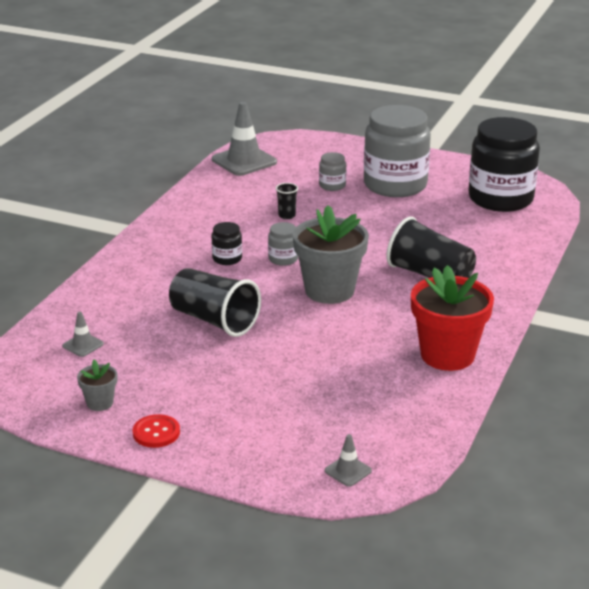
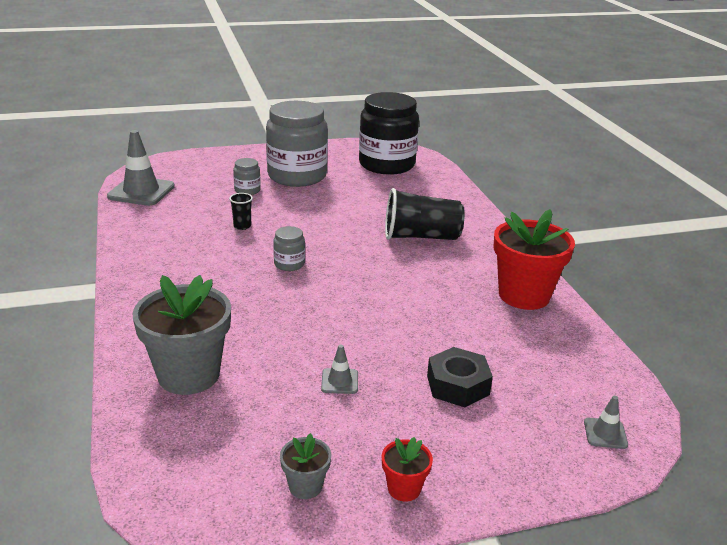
camera: 40 degrees left, 0 degrees up
grey traffic cone [62,312,104,357] -> grey traffic cone moved to [321,345,358,394]
red button [133,414,180,448] -> red flower pot [382,437,433,502]
black cup [169,268,261,337] -> none
black jar [211,222,242,265] -> none
grey flower pot [293,205,369,304] -> grey flower pot moved to [132,275,231,395]
none -> black nut [427,347,493,407]

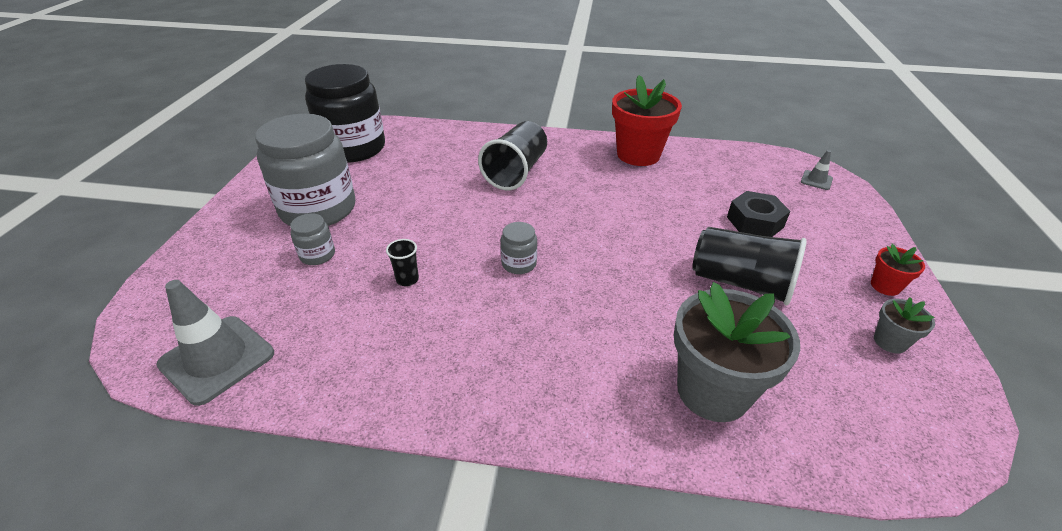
camera: 65 degrees left, 10 degrees up
grey traffic cone [321,345,358,394] -> black cup [692,227,807,305]

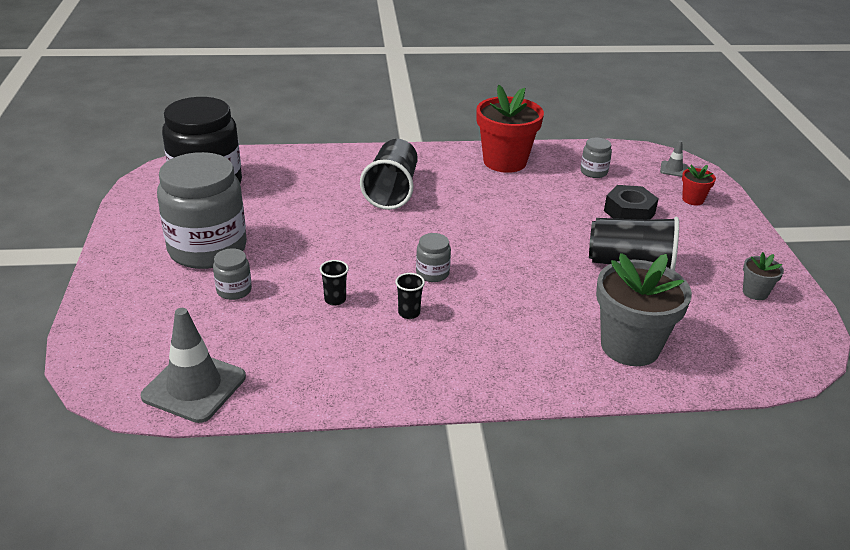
camera: 15 degrees left, 5 degrees down
red flower pot [871,244,925,296] -> red flower pot moved to [682,165,716,205]
none -> black cup [395,273,425,319]
none -> grey jar [580,138,612,178]

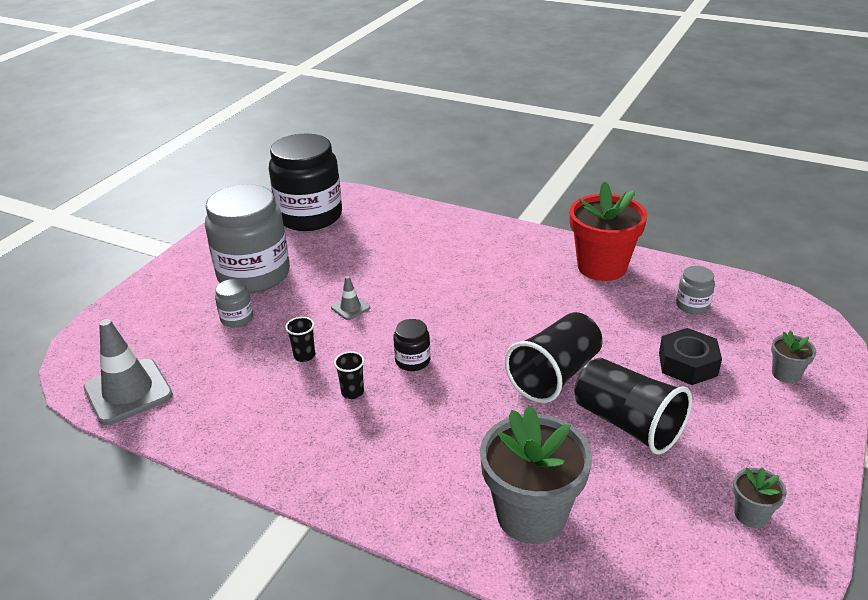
camera: 35 degrees right, 0 degrees up
black cup [360,139,418,210] -> black cup moved to [505,312,603,403]
grey jar [416,233,451,282] -> black jar [393,319,430,371]
grey traffic cone [660,140,688,177] -> grey traffic cone moved to [331,276,370,320]
red flower pot [682,165,716,205] -> grey flower pot [771,331,816,383]

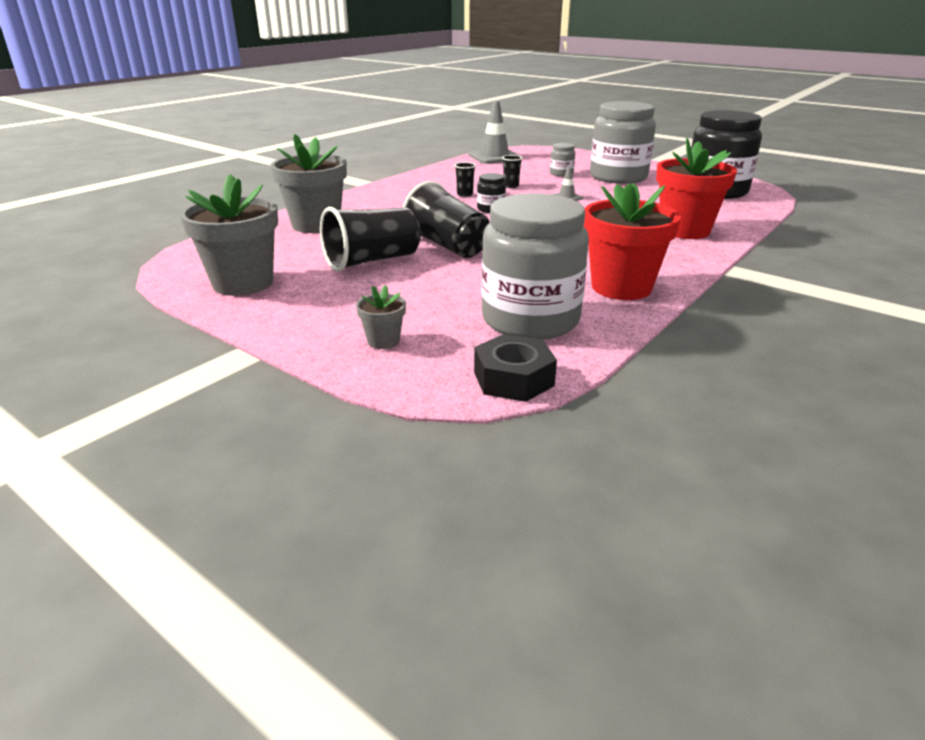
camera: 100 degrees right, 5 degrees down
black nut [659,328,722,385] -> black nut moved to [474,334,557,402]
grey jar [676,266,715,314] -> grey jar [481,194,589,340], size x2.38
grey flower pot [733,467,787,528] -> grey flower pot [180,174,278,296], size x2.16
none -> red flower pot [656,138,737,239]

